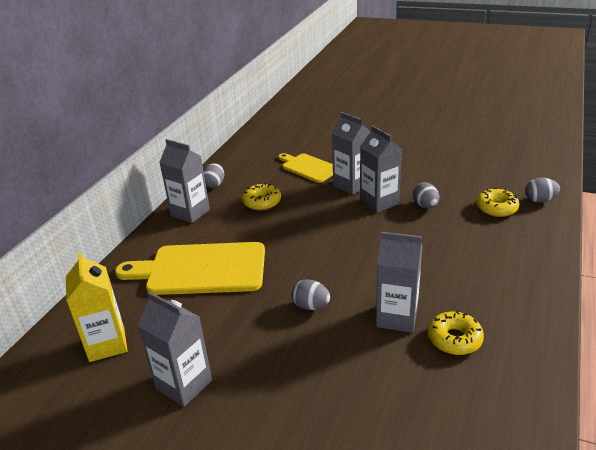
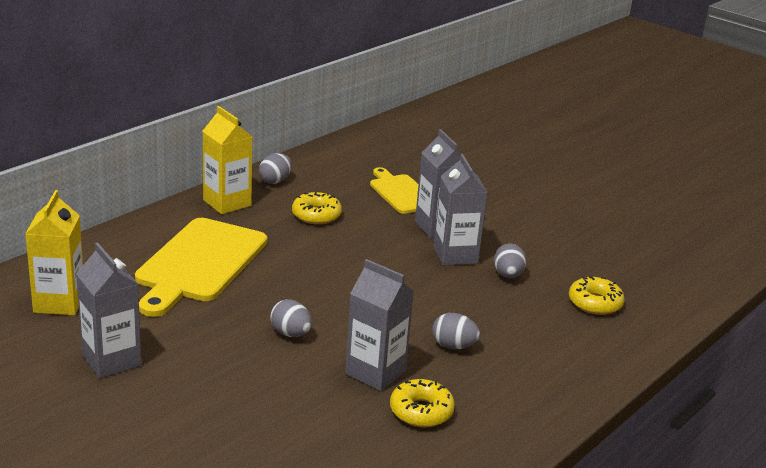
camera: 15 degrees right, 5 degrees down
yellow cutting board [115,242,265,295] -> yellow cutting board turned 90 degrees counterclockwise [135,218,268,317]
grey carton [159,139,210,223] -> yellow carton [203,106,252,214]
grey egg [525,178,560,203] -> grey egg moved to [432,313,480,349]

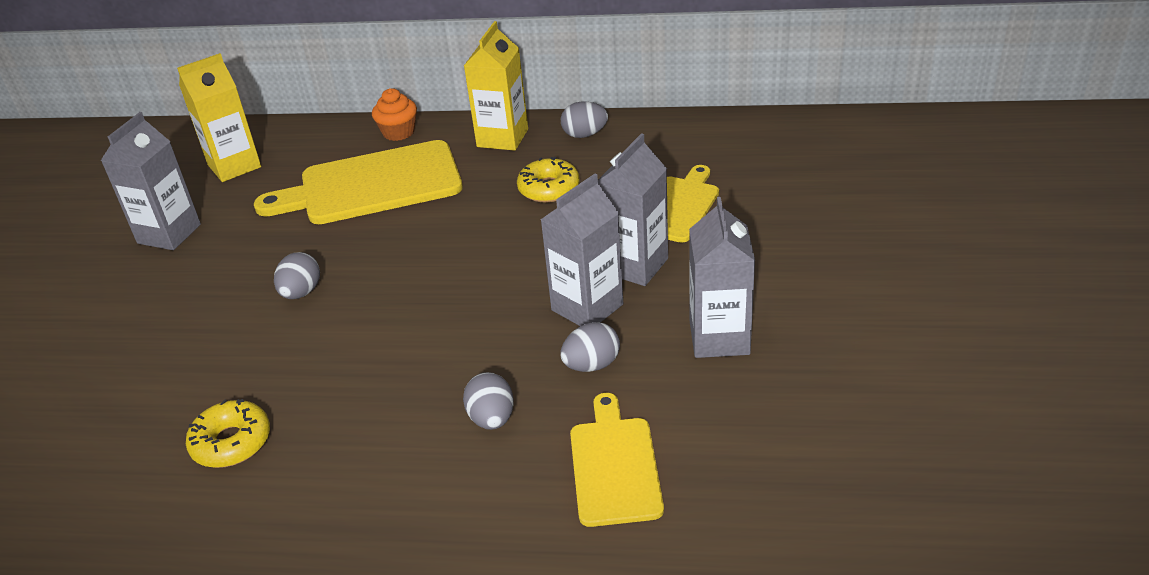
camera: 60 degrees right, 10 degrees up
grey carton [345,259,414,391] -> grey carton moved to [689,197,755,358]
grey egg [432,313,480,349] -> grey egg moved to [463,372,514,430]
yellow donut [569,275,625,315] -> yellow cutting board [570,393,664,527]
none -> orange cupcake [372,88,417,141]

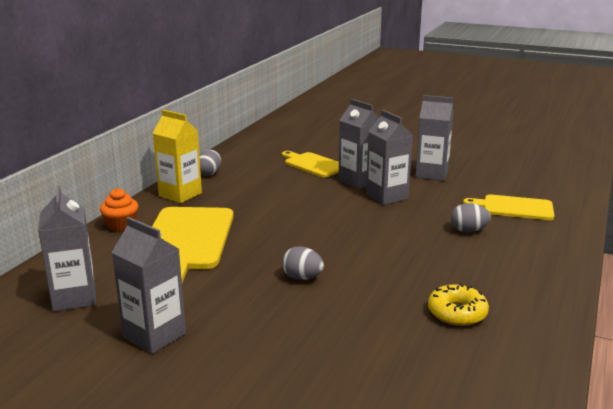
camera: 75 degrees left, 15 degrees down
yellow carton [177,53,261,182] -> grey carton [38,185,96,312]
yellow donut [517,157,580,203] -> none
grey egg [561,322,620,372] -> none

